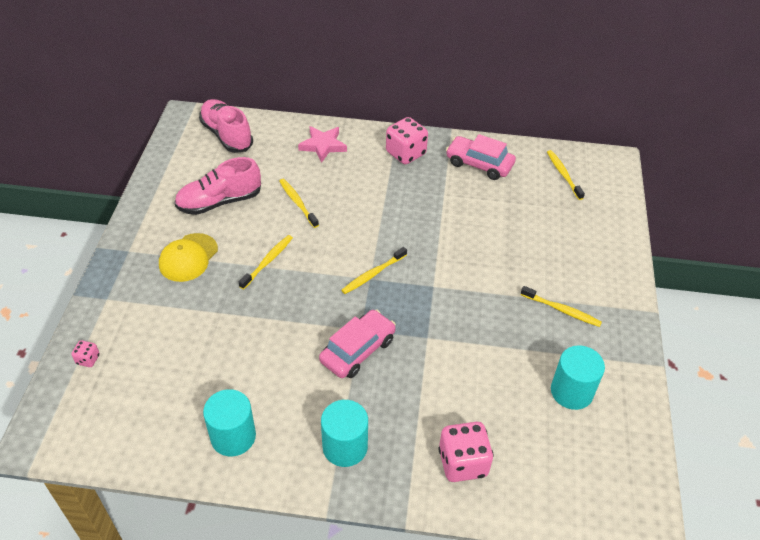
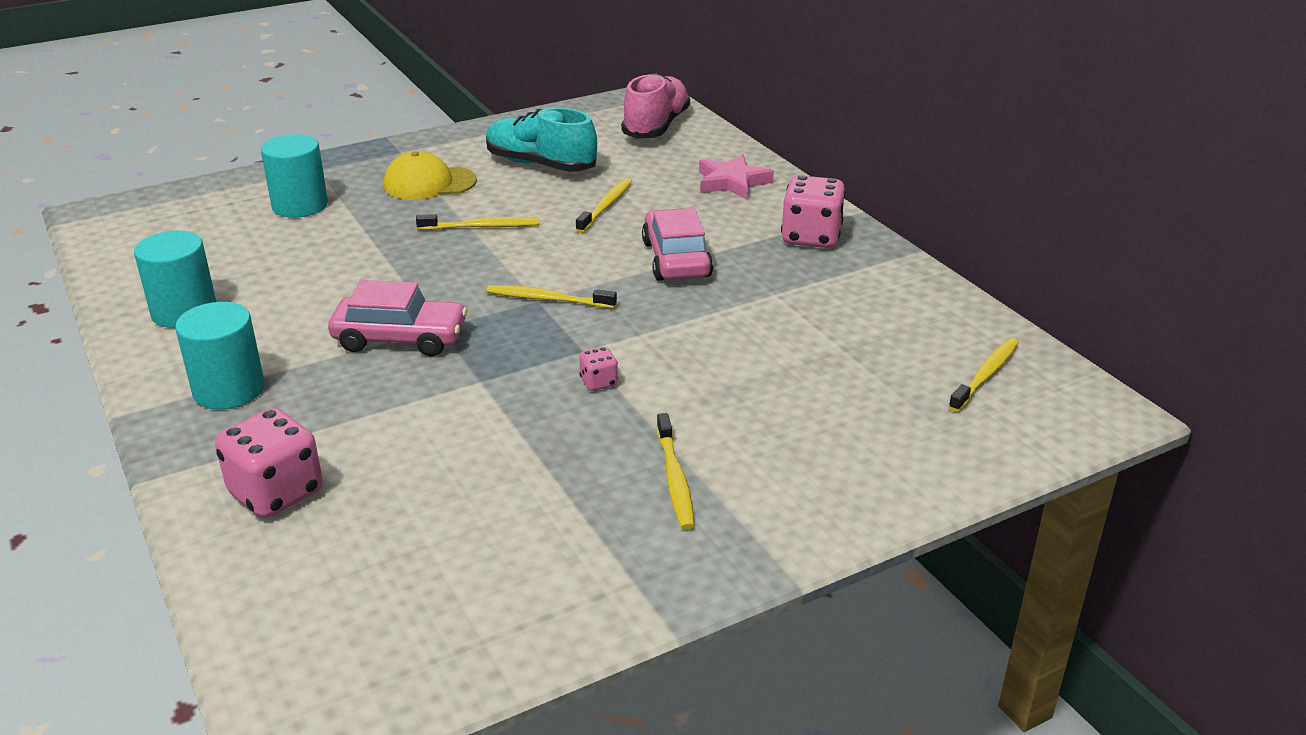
camera: 55 degrees right, 15 degrees down
pink dice [71,340,100,367] -> pink dice moved to [579,347,618,391]
pink shoe [175,157,261,215] -> turquoise shoe [486,107,597,172]
pink car [446,134,516,180] -> pink car moved to [642,208,713,281]
turquoise cylinder [551,345,605,410] -> turquoise cylinder moved to [261,134,328,218]

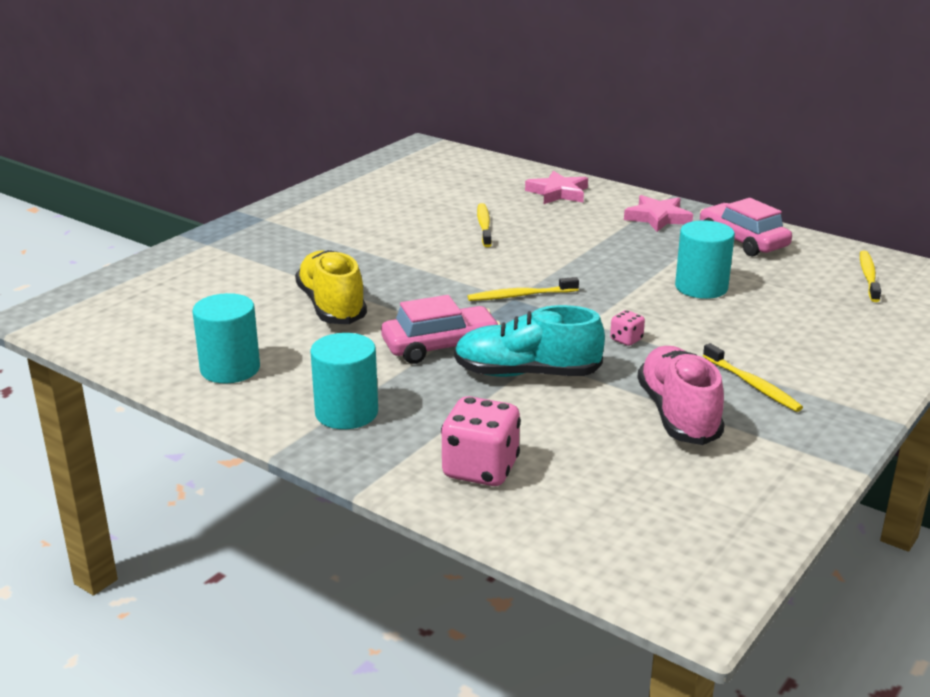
camera: 25 degrees left, 5 degrees down
turquoise cylinder [261,134,328,218] -> turquoise cylinder moved to [675,220,735,299]
yellow cap [384,151,477,200] -> none
yellow toothbrush [416,214,539,230] -> none
turquoise shoe [486,107,597,172] -> turquoise shoe moved to [454,305,605,377]
pink shoe [621,73,690,139] -> pink shoe moved to [637,346,725,445]
pink car [642,208,713,281] -> pink car moved to [700,198,792,257]
pink dice [781,175,846,248] -> pink star [624,195,693,232]
none -> yellow shoe [295,250,367,324]

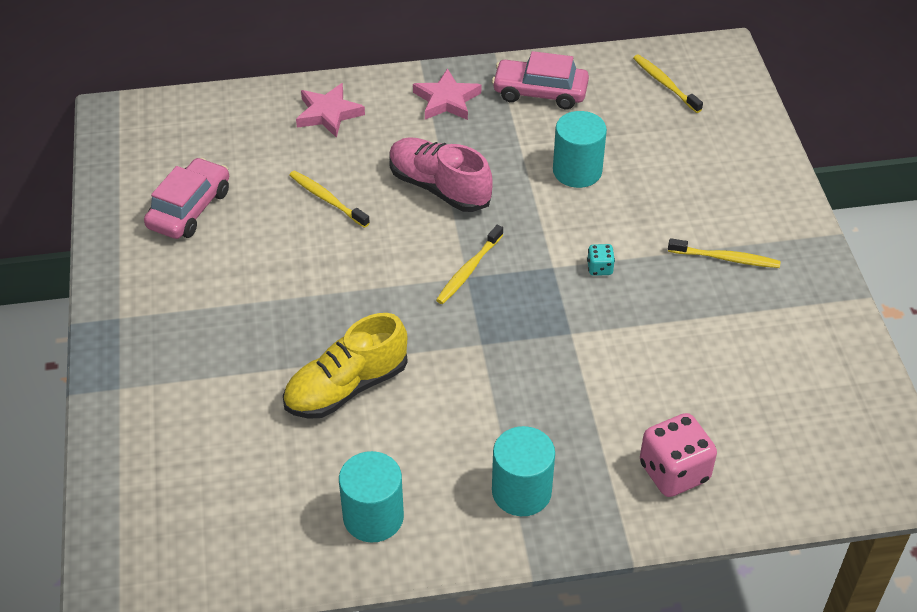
camera: 45 degrees left, 20 degrees up
yellow shoe [295,250,367,324] -> yellow shoe turned 60 degrees counterclockwise [283,313,408,419]
pink car [381,295,501,364] -> pink car moved to [144,157,229,239]
turquoise shoe [454,305,605,377] -> none
pink dice [610,310,645,346] -> turquoise dice [587,244,615,276]
pink shoe [637,346,725,445] -> pink shoe moved to [389,137,493,212]

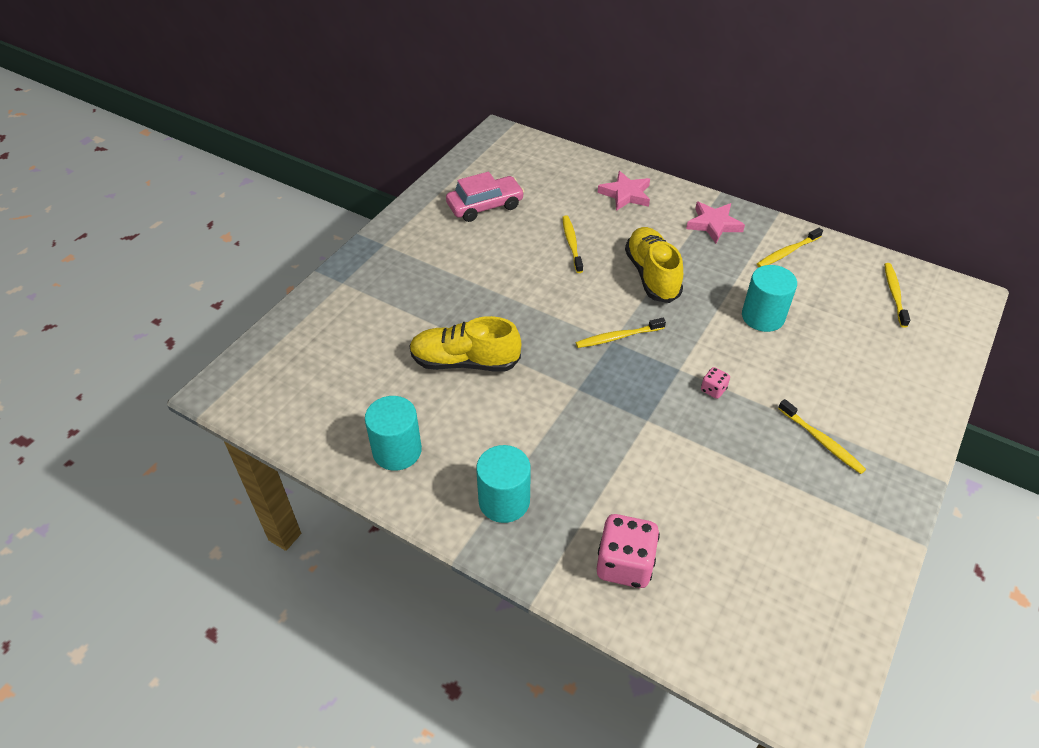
camera: 40 degrees right, 0 degrees up
pink shoe [389,137,493,212] -> yellow shoe [625,227,683,303]
pink car [492,51,589,109] -> yellow toothbrush [757,228,823,267]
turquoise dice [587,244,615,276] -> pink dice [701,367,730,399]

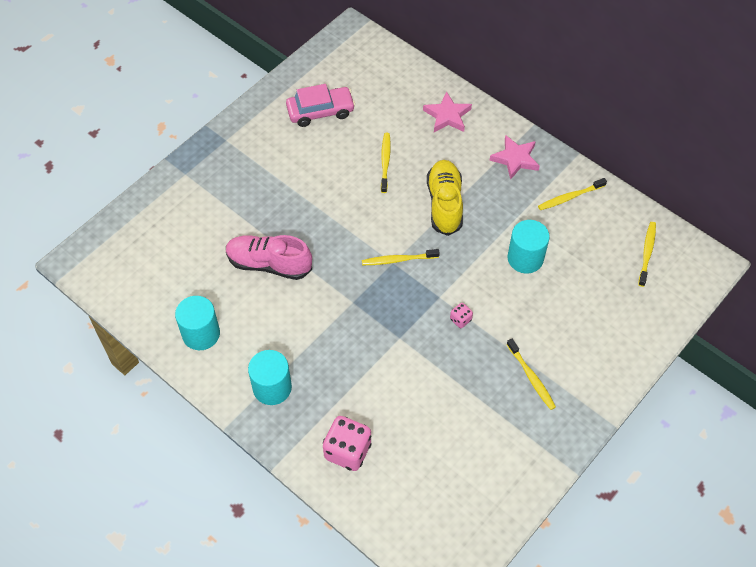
camera: 10 degrees right, 10 degrees up
yellow shoe [409,316,521,372] -> pink shoe [226,235,312,280]

